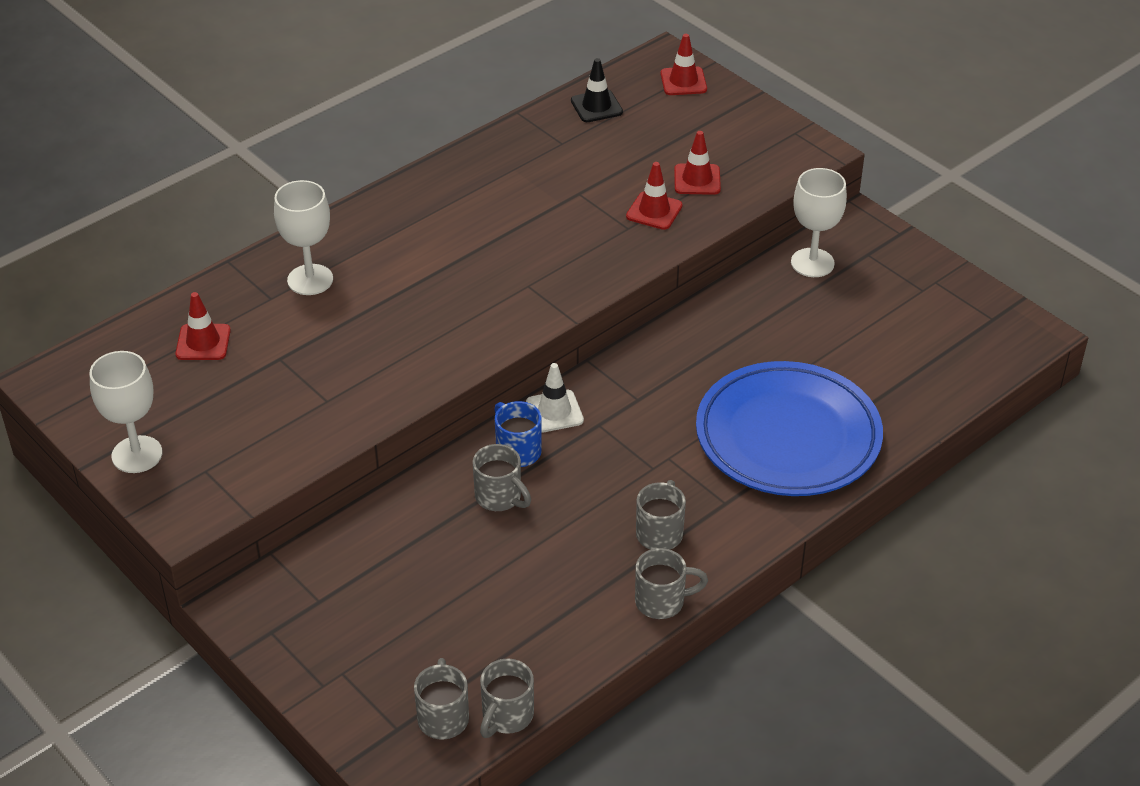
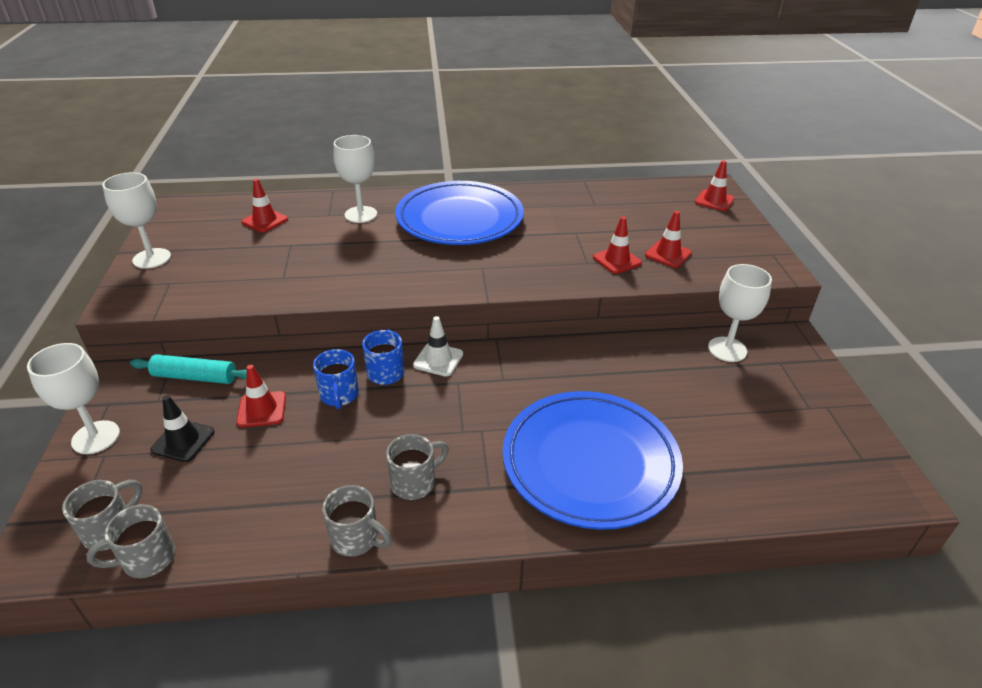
camera: 35 degrees right, 5 degrees down
grey mug [473,444,531,511] -> blue mug [313,349,359,409]
black traffic cone [571,58,623,122] -> black traffic cone moved to [150,395,215,462]
none -> white goblet [27,343,120,454]
none -> turquoise rolling pin [130,354,247,384]
none -> red traffic cone [236,365,286,427]
none -> blue plate [395,181,524,245]

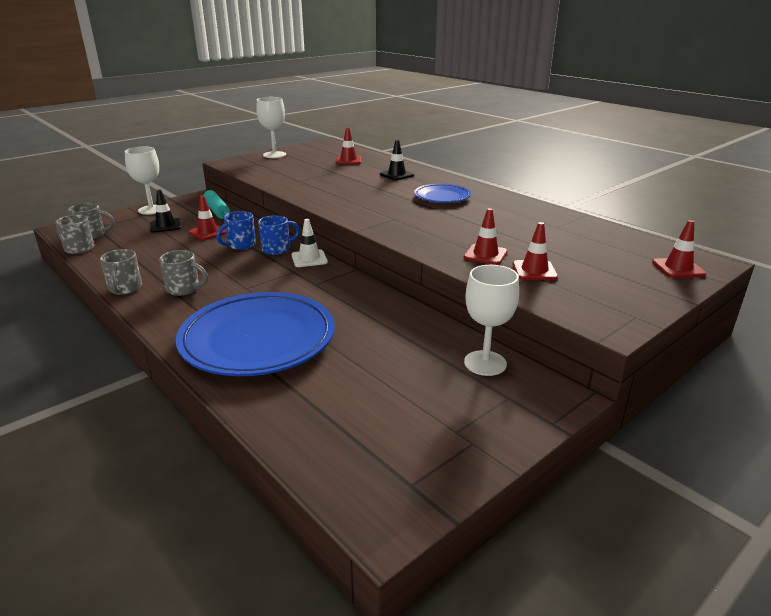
camera: 55 degrees right, 10 degrees down
white goblet [333,135,377,223] -> black traffic cone [380,140,414,180]
blue plate [395,181,524,245] -> blue plate [414,184,471,203], size x0.52

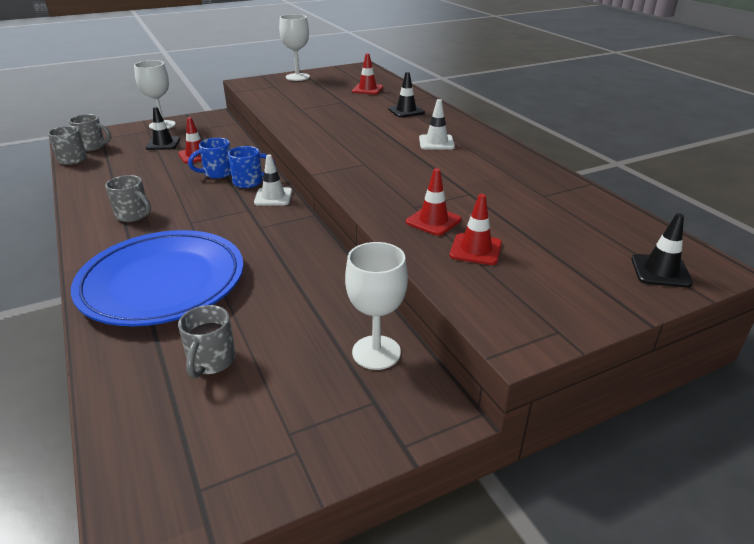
camera: 15 degrees right, 5 degrees up
grey mug [100,249,142,295] -> grey mug moved to [178,305,236,378]
turquoise rolling pin [203,190,230,219] -> none
blue plate [414,184,471,203] -> white traffic cone [419,99,455,150]
red traffic cone [652,220,706,278] -> black traffic cone [631,213,693,288]

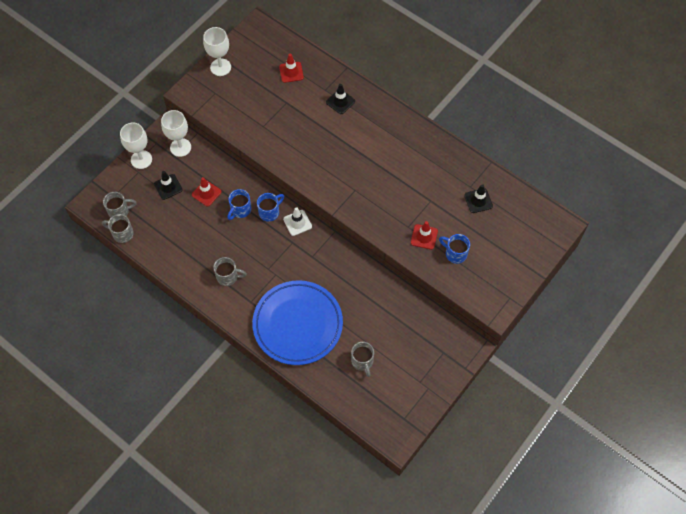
camera: 25 degrees left, 30 degrees up
white goblet [345,242,408,370] -> white goblet moved to [161,110,191,157]
white traffic cone [419,99,455,150] -> none
red traffic cone [450,194,502,265] -> blue mug [439,234,470,264]
black traffic cone [631,213,693,288] -> black traffic cone moved to [464,184,493,213]

